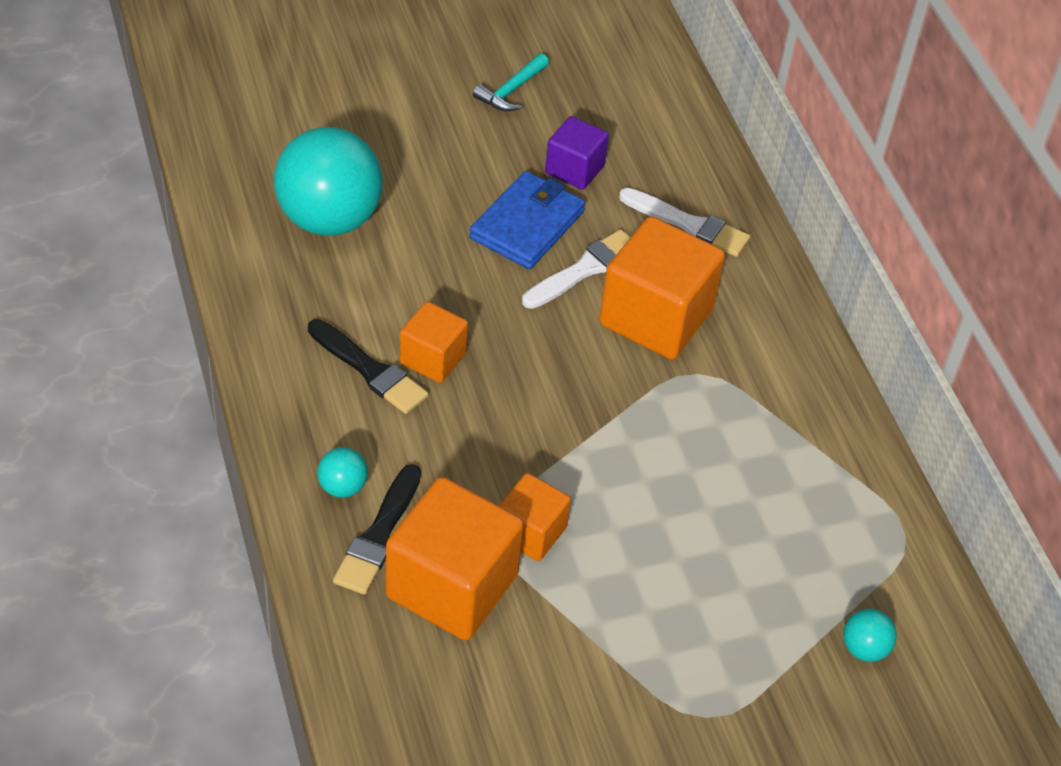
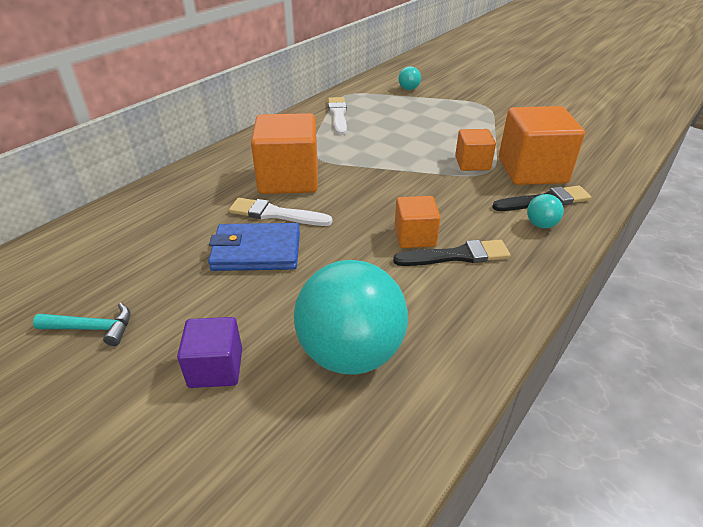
camera: 120 degrees left, 10 degrees down
black brush [308,319,428,414] -> black brush turned 75 degrees clockwise [393,240,510,266]
purple cube [545,116,609,190] -> purple cube moved to [177,317,242,388]
white brush [619,188,750,257] -> white brush moved to [328,97,347,135]

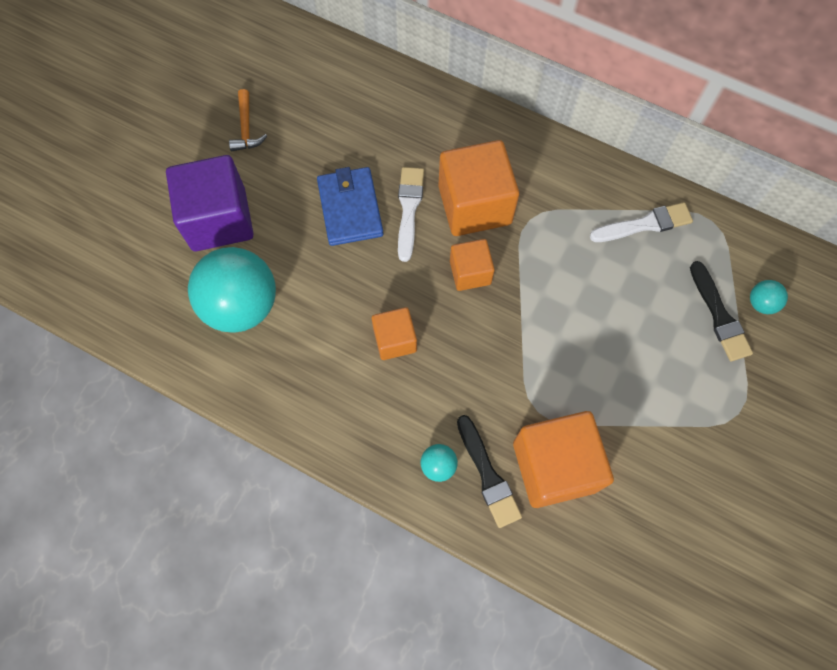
camera: 80 degrees right, 30 degrees up
turquoise hammer [33,303,130,346] -> orange hammer [229,89,267,151]
purple cube [177,317,242,388] -> purple cube [166,155,254,251], size x1.80
black brush [393,240,510,266] -> black brush moved to [690,261,753,361]
orange cube [455,129,496,171] -> orange cube moved to [450,239,495,291]

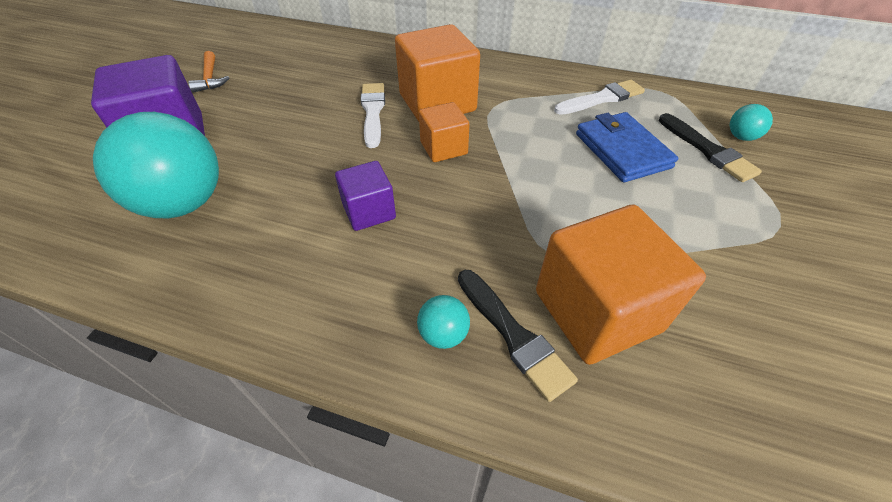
camera: 10 degrees left, 20 degrees down
blue wallet [317,167,383,246] -> blue wallet moved to [576,112,678,182]
orange cube [372,307,417,360] -> purple cube [335,161,396,231]

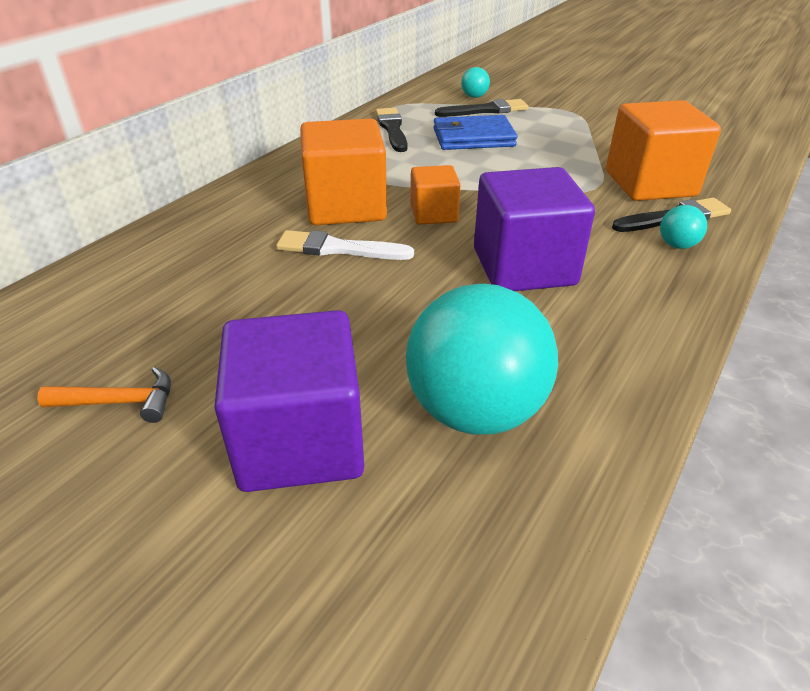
camera: 75 degrees left, 10 degrees down
purple cube [335,161,396,231] -> purple cube [474,167,595,291], size x1.80
white brush [554,80,645,115] -> black brush [376,108,408,152]

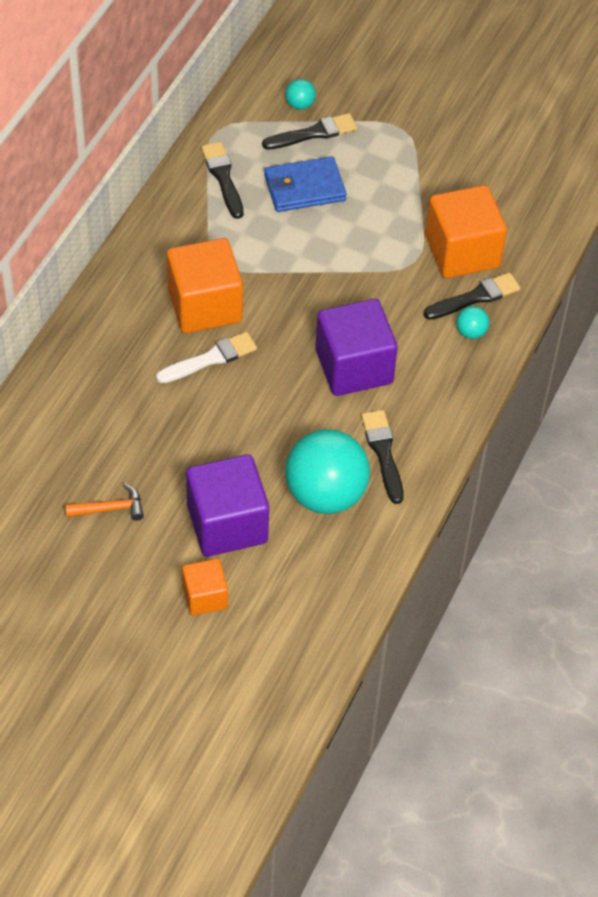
camera: 10 degrees left, 15 degrees up
white brush [276,230,414,260] -> white brush turned 150 degrees clockwise [156,332,257,383]
orange cube [411,165,461,225] -> orange cube moved to [182,559,228,616]
none -> black brush [361,410,404,504]

